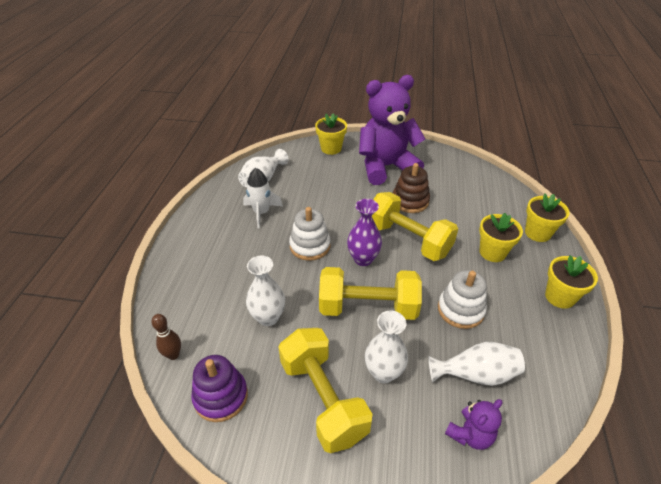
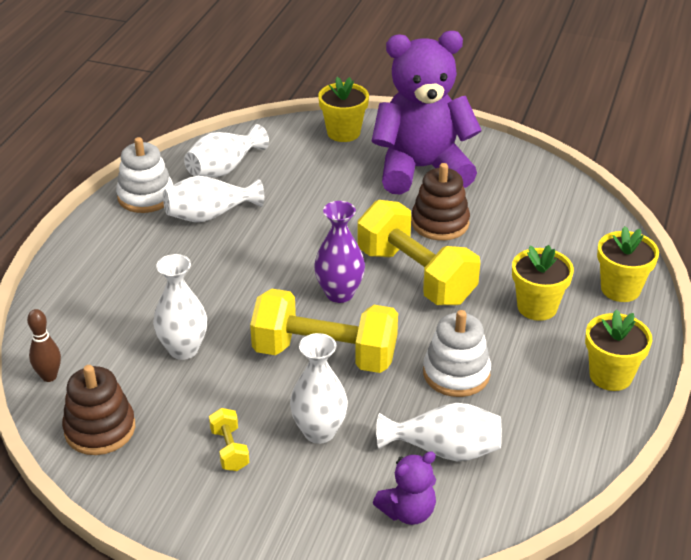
camera: 10 degrees right, 5 degrees down
purple stacking toy [191,355,248,422] -> brown stacking toy [62,365,135,455]
white rocket [243,168,283,229] -> white vase [163,176,264,222]
yellow dumbbell [278,328,372,453] -> yellow dumbbell [209,408,249,471], size x0.43
white stacking toy [289,207,331,261] -> white stacking toy moved to [116,137,173,213]

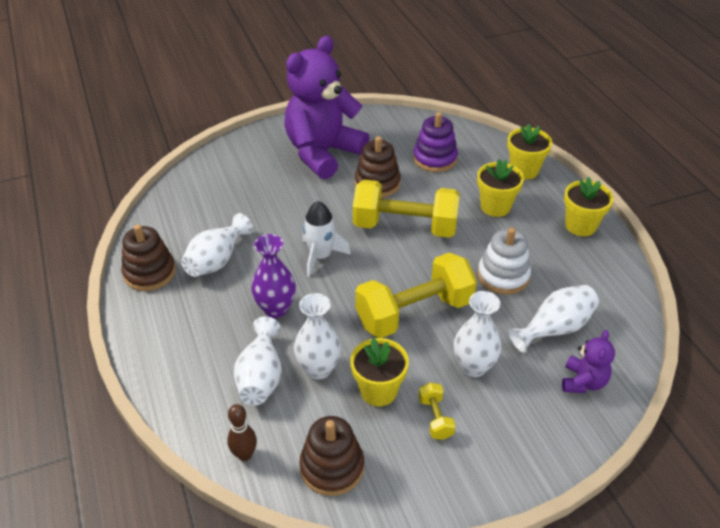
camera: 40 degrees left, 5 degrees up
white stacking toy [116,137,173,213] -> brown stacking toy [121,224,176,291]
white vase [184,124,269,177] -> white vase moved to [234,316,282,405]
yellow dumbbell [209,408,249,471] -> yellow dumbbell turned 45 degrees clockwise [419,382,456,440]
purple vase [314,201,365,303] -> purple vase moved to [251,234,296,318]
yellow flower pot [318,77,369,142] -> yellow flower pot moved to [350,338,409,406]
none -> white rocket [303,201,351,277]
none -> purple stacking toy [413,112,458,172]

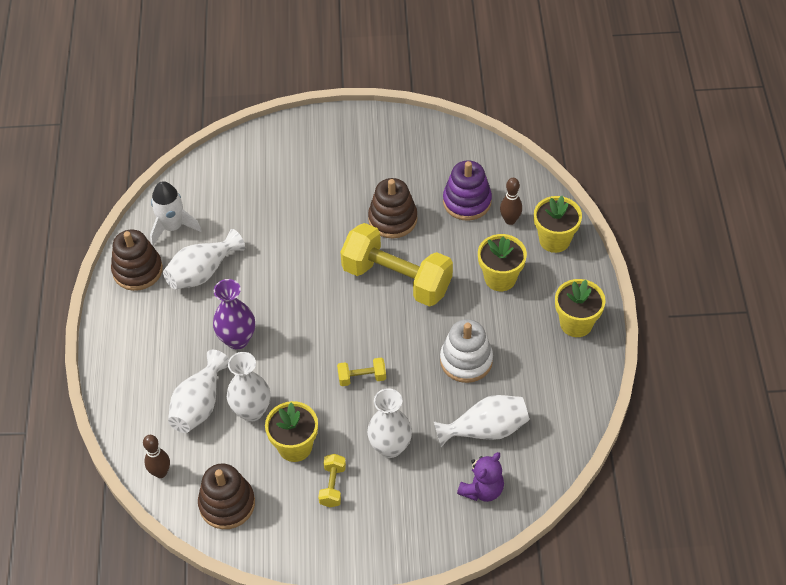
camera: 20 degrees right, 10 degrees up
purple teddy bear [284,36,370,179] -> none
white rocket [303,201,351,277] -> white rocket moved to [150,181,202,246]
yellow dumbbell [355,252,477,338] -> yellow dumbbell [337,358,386,386], size x0.43
none -> brown bowling pin [500,178,522,225]

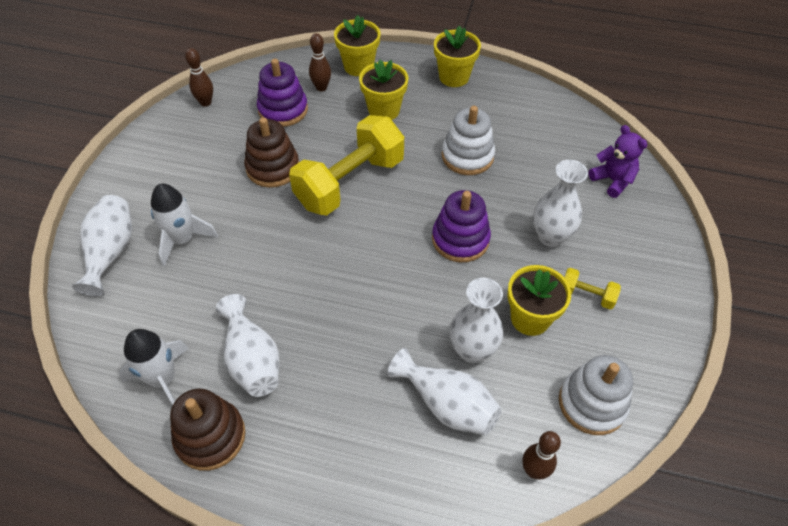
camera: 75 degrees left, 0 degrees up
brown stacking toy [198,463,255,529] -> white stacking toy [559,355,633,435]
purple vase [213,279,255,349] -> none
yellow dumbbell [337,358,386,386] -> purple stacking toy [432,190,491,262]
white vase [434,395,529,447] -> white vase moved to [72,195,132,297]
none -> white rocket [151,183,218,266]
none -> brown bowling pin [185,48,213,106]

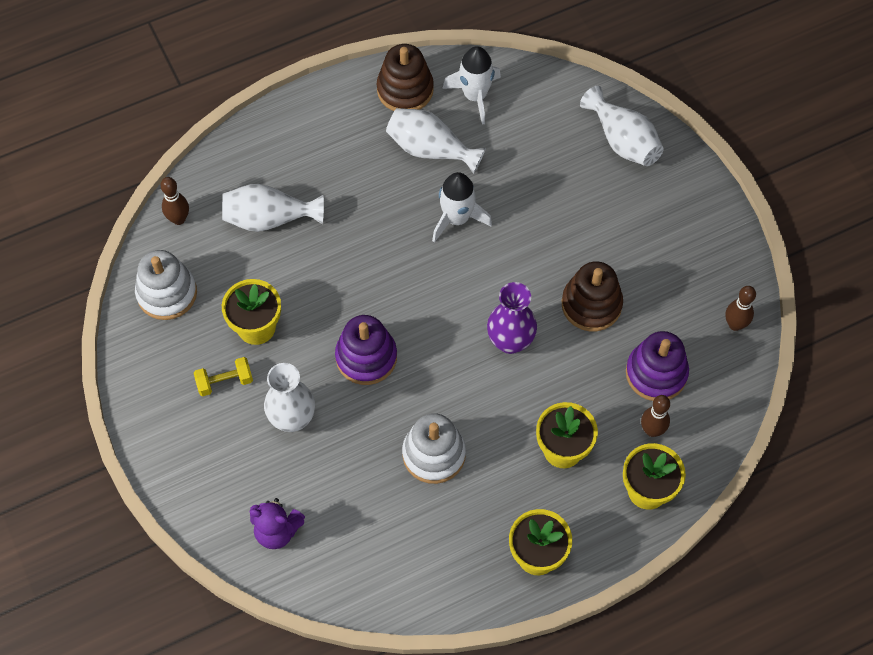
camera: 140 degrees right, 10 degrees up
white rocket [151,183,218,266] -> white rocket moved to [432,172,492,243]
yellow dumbbell [289,115,404,215] -> purple vase [487,282,537,354]
white vase [449,278,503,363] -> none

